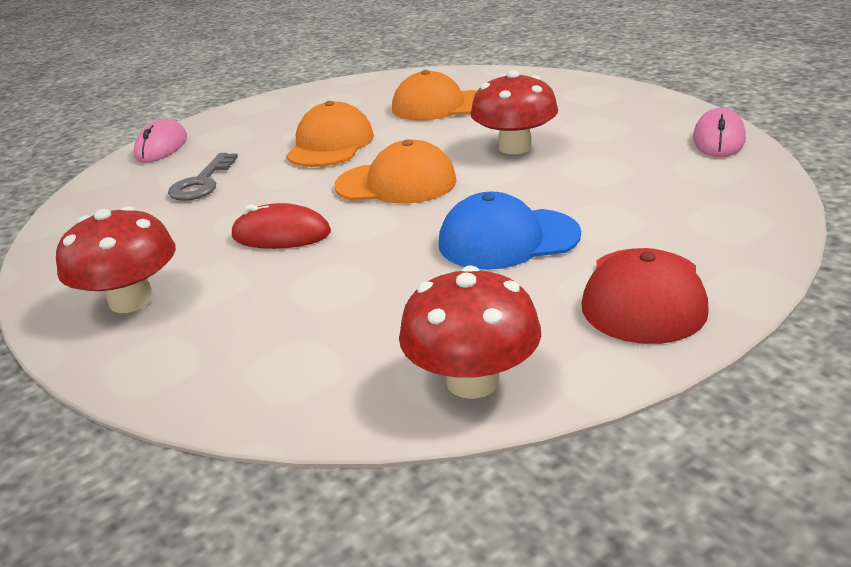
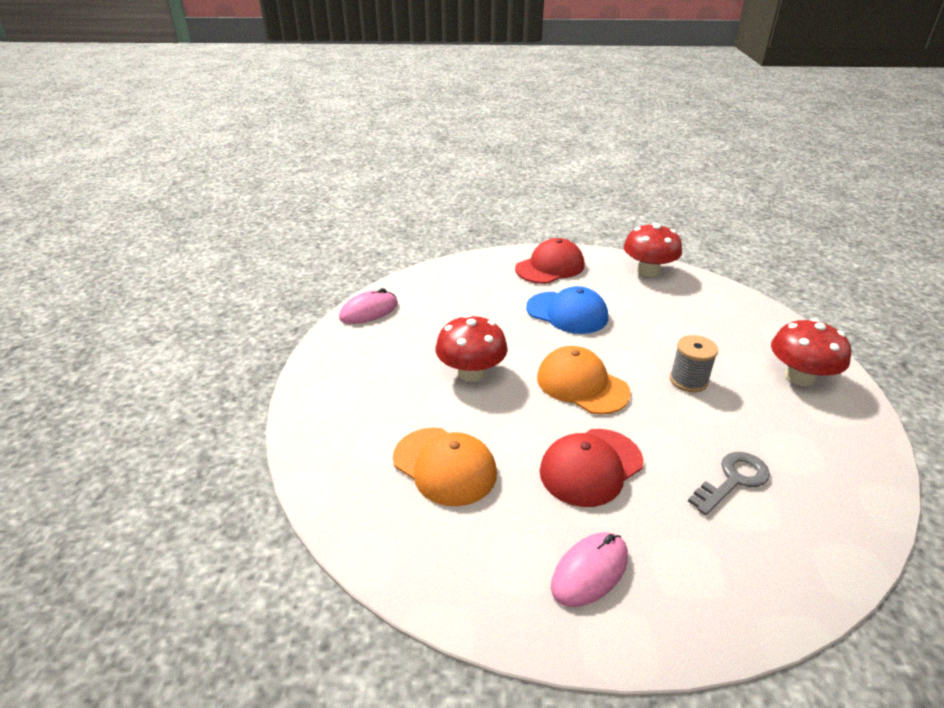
camera: 145 degrees left, 5 degrees up
pink mouse [134,119,187,163] -> pink mouse moved to [551,532,628,607]
red mouse [231,203,331,249] -> grey spool [670,335,718,392]
orange cap [286,101,374,167] -> red cap [540,429,643,507]

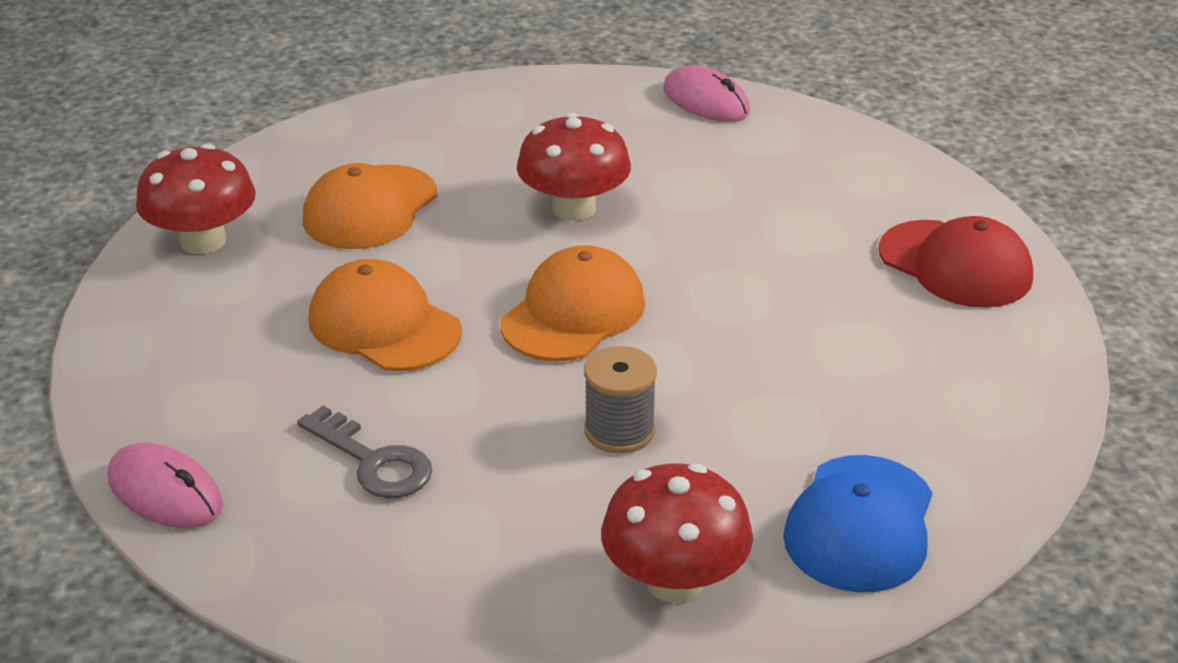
camera: 80 degrees right, 0 degrees up
blue cap [526,286,608,334] -> blue cap moved to [783,455,933,592]
red cap [540,429,643,507] -> orange cap [308,259,462,371]
pink mouse [551,532,628,607] -> pink mouse moved to [108,443,223,528]
red mushroom [623,223,682,277] -> red mushroom moved to [136,143,256,254]

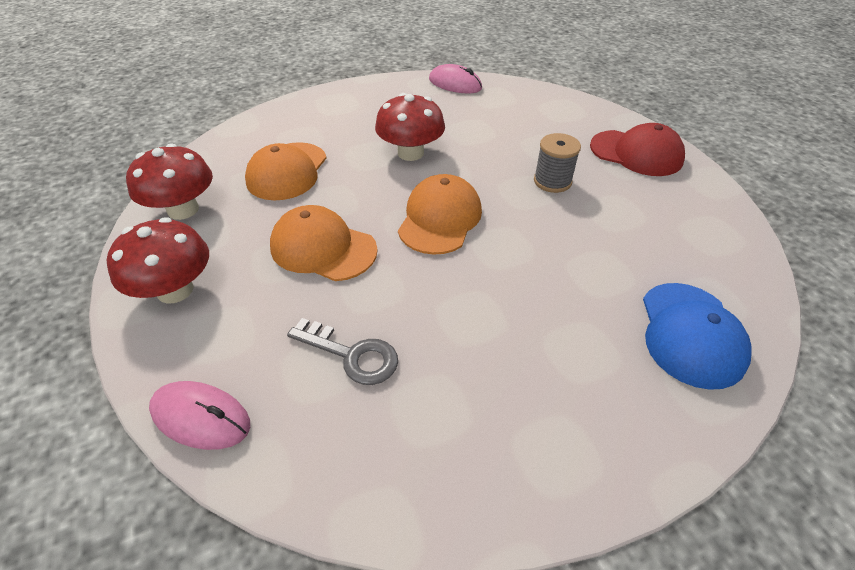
camera: 15 degrees left, 10 degrees up
grey spool [584,346,657,453] -> grey spool moved to [534,133,581,193]
red mushroom [601,463,753,603] -> red mushroom moved to [106,217,209,304]

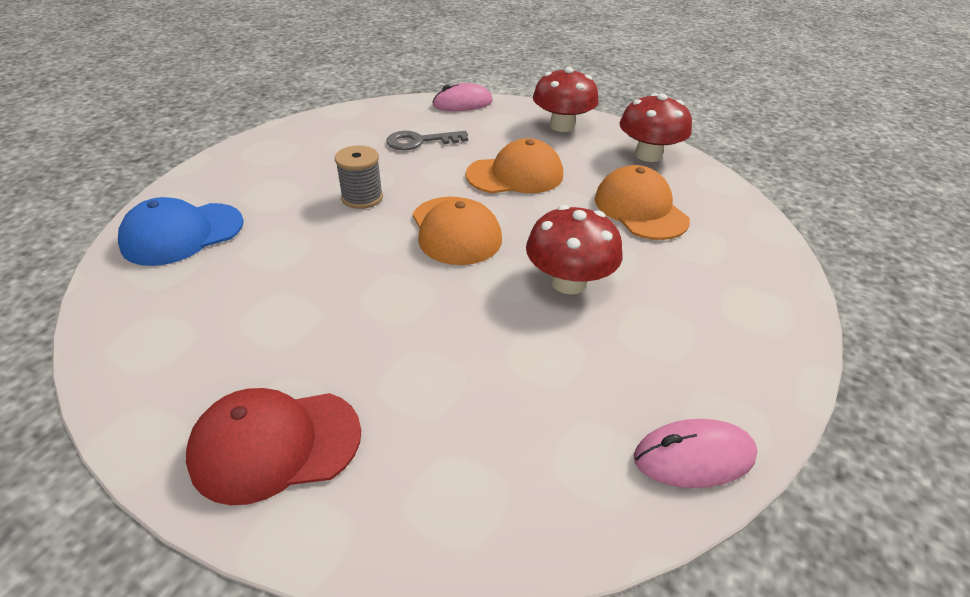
camera: 140 degrees right, 5 degrees down
grey spool [534,133,581,193] -> grey spool moved to [335,145,383,209]
blue cap [643,283,752,390] -> blue cap turned 90 degrees counterclockwise [118,197,244,266]

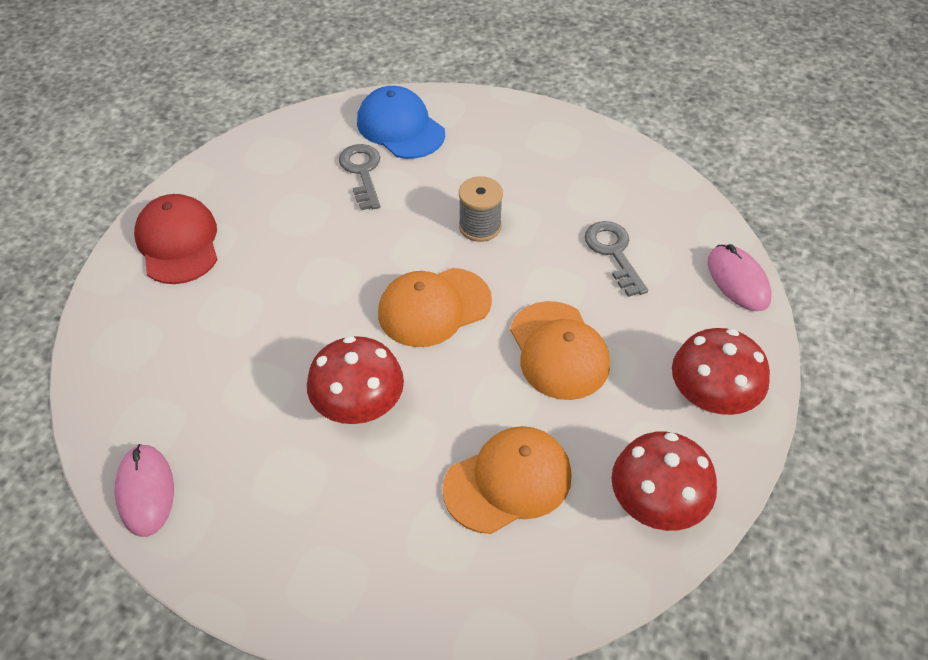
camera: 85 degrees right, 10 degrees up
none -> grey key [339,144,380,210]

